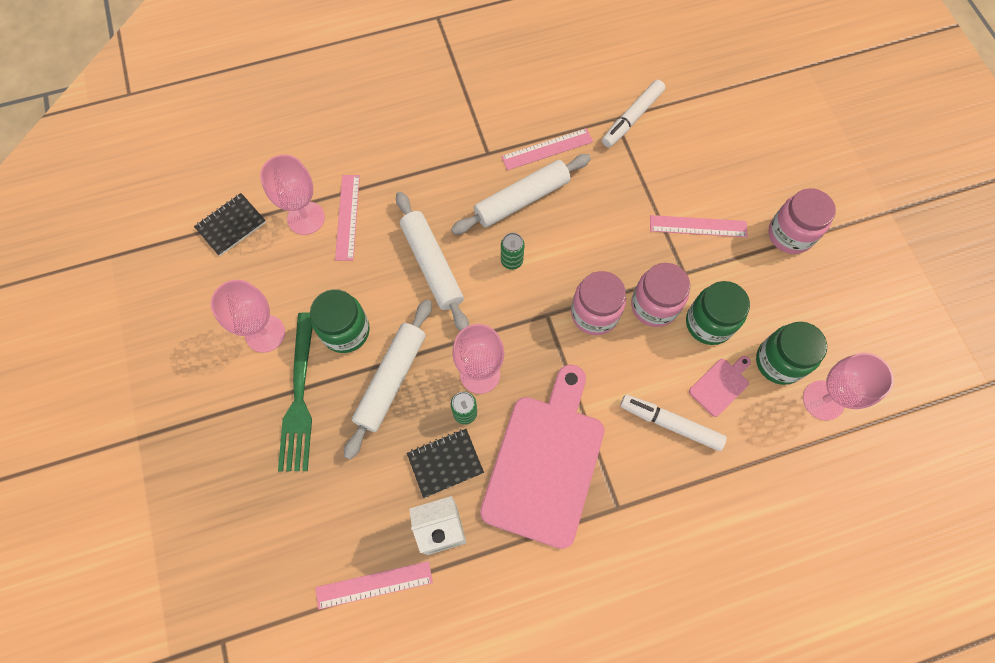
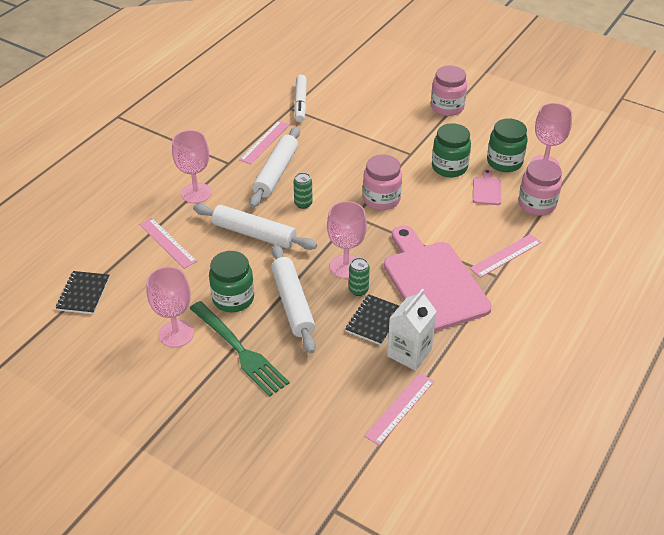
camera: 40 degrees left, 25 degrees down
pink goblet [260,155,325,235] -> pink goblet moved to [172,130,211,203]
white marker [620,395,727,451] -> none
pink jar [631,263,690,327] -> pink jar moved to [518,159,562,216]
pink ruler [650,215,748,237] -> pink ruler moved to [470,234,541,278]

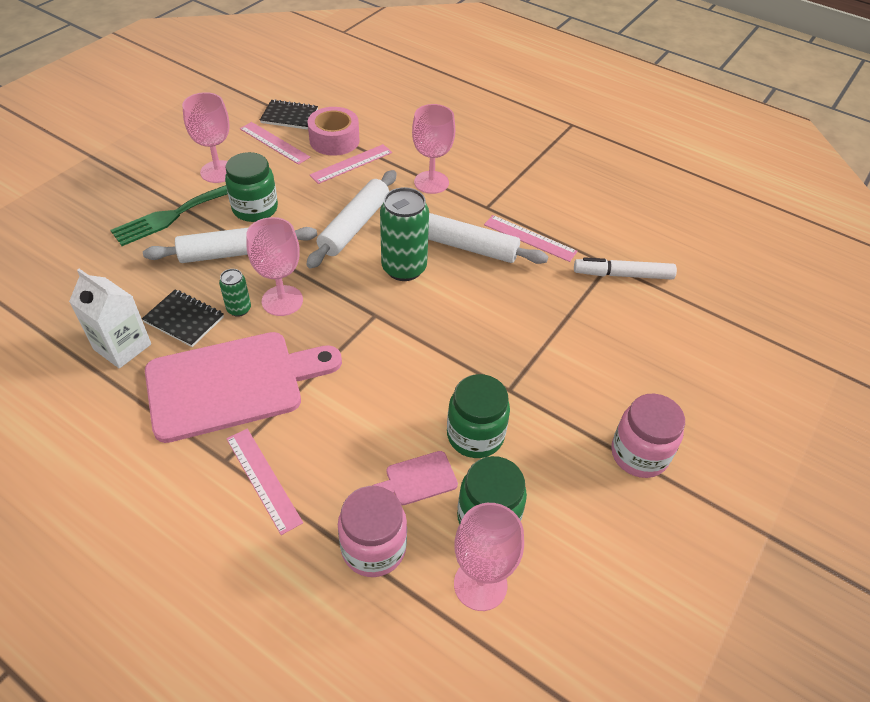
camera: 90 degrees right, 5 degrees up
green can [294,173,313,209] -> green can [380,187,429,281], size x1.96
pink jar [363,154,402,210] -> none
pink ruler [364,373,434,446] -> pink ruler moved to [240,122,310,165]
pink cutting board [473,169,501,205] -> pink cutting board turned 150 degrees clockwise [372,451,458,505]
none -> pink tape [308,107,360,156]

